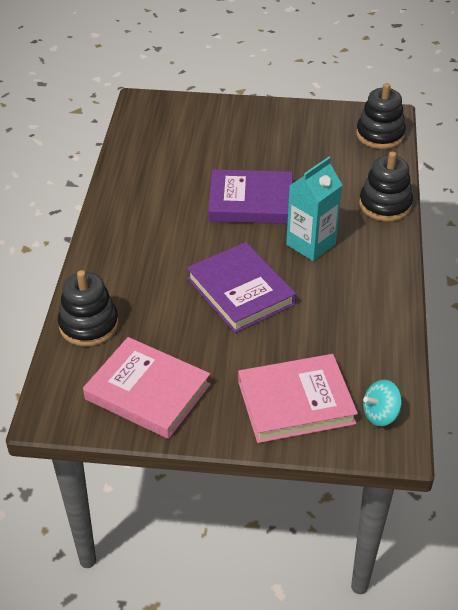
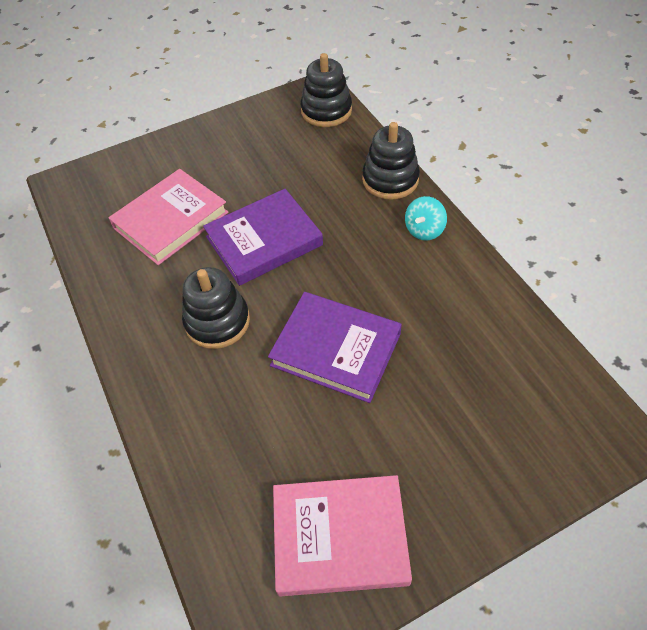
camera: 30 degrees left, 10 degrees up
black stacking toy [58,270,119,346] -> black stacking toy moved to [182,267,250,349]
pink book [238,354,358,443] -> pink book moved to [109,169,229,265]
turquoise carton [286,157,342,261] -> none
turquoise spinning top [363,380,402,426] -> turquoise spinning top moved to [405,196,447,240]

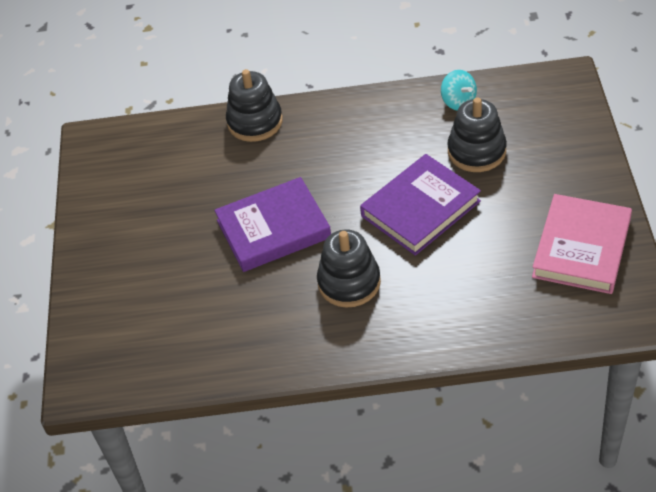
camera: 65 degrees left, 5 degrees down
pink book [109,169,229,265] -> none
purple book [203,189,323,286] -> purple book turned 75 degrees clockwise [214,177,331,272]
black stacking toy [300,53,352,127] -> black stacking toy moved to [447,98,507,172]
turquoise spinning top [405,196,447,240] -> turquoise spinning top moved to [441,70,477,110]

